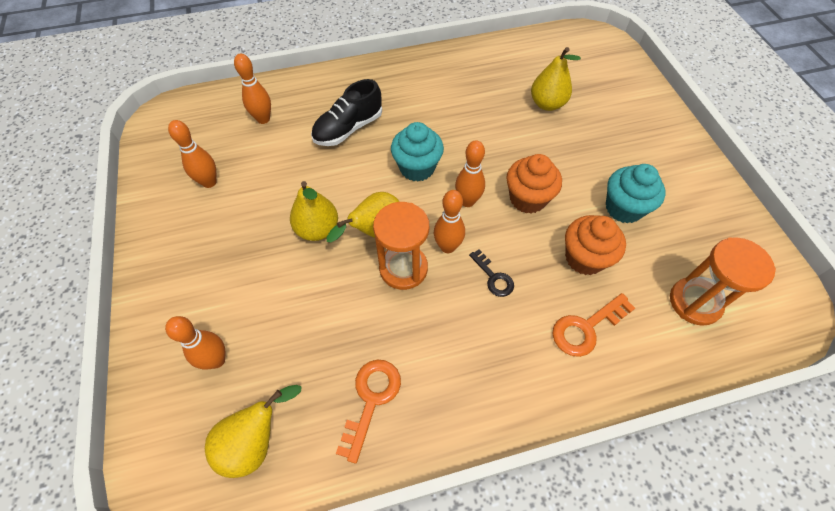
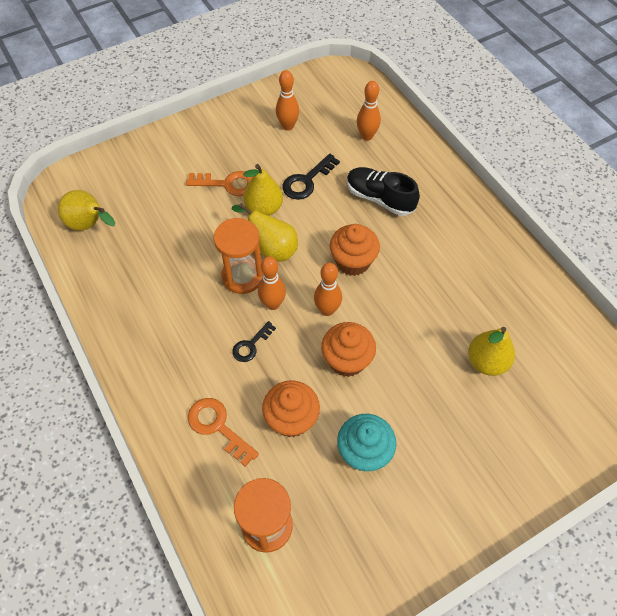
camera: 75 degrees right, 0 degrees up
orange bowling pin [165,316,225,369] -> none
orange key [336,359,401,464] -> orange key moved to [186,171,252,196]
turquoise cupcake [391,122,444,182] -> orange cupcake [330,224,380,276]
none -> black key [282,154,340,200]

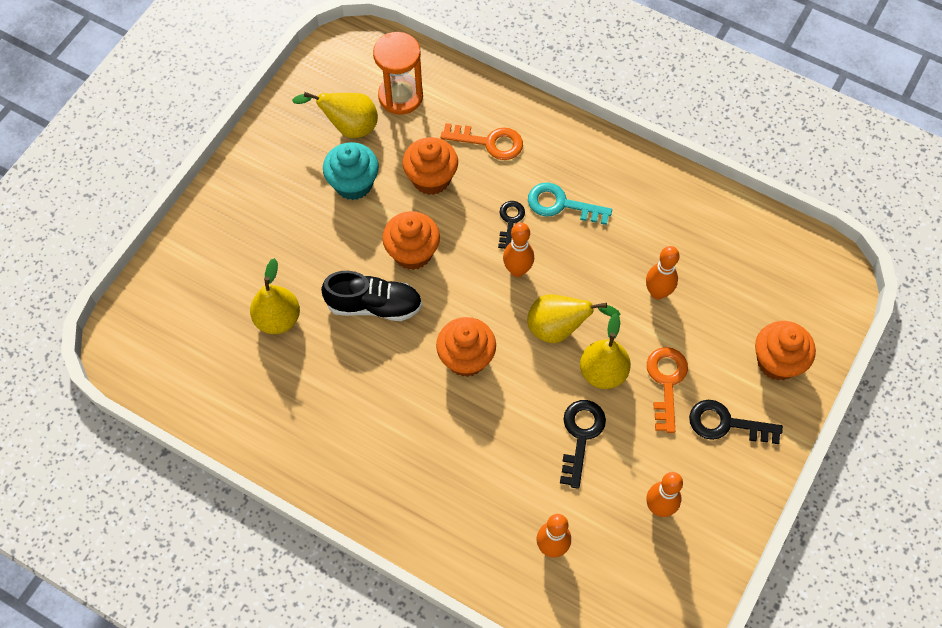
camera: 150 degrees right, 5 degrees up
yellow pear [58,190,115,231] -> yellow pear moved to [292,92,378,138]
orange key [186,171,252,196] -> orange key turned 120 degrees clockwise [647,347,688,433]
orange hourglass [214,218,263,294] -> none
orange bowling pin [314,263,342,316] -> orange bowling pin moved to [646,246,680,300]
black shoe [347,167,420,216] -> black shoe moved to [321,271,422,321]
none -> turquoise key [528,182,612,225]
none -> black key [689,400,783,444]
none -> orange cupcake [755,321,816,380]

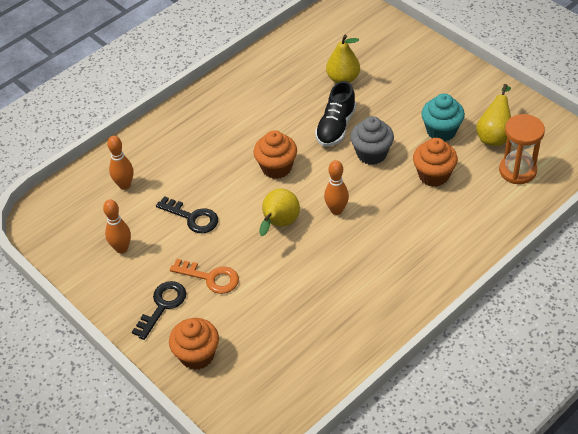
camera: 110 degrees right, 15 degrees down
orange cupcake [382,211,440,270] -> grey cupcake [350,116,394,165]
orange key [441,123,523,160] -> none
black key [498,201,525,249] -> none
turquoise key [528,182,612,225] -> none
yellow pear [580,313,631,389] -> none
orange bowling pin [646,246,680,300] -> none

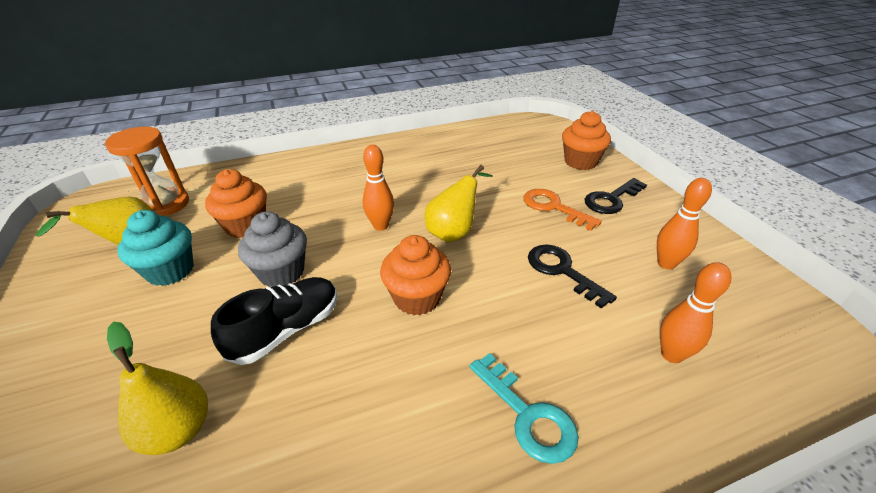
camera: 160 degrees left, 10 degrees down
none -> turquoise key [470,353,579,464]

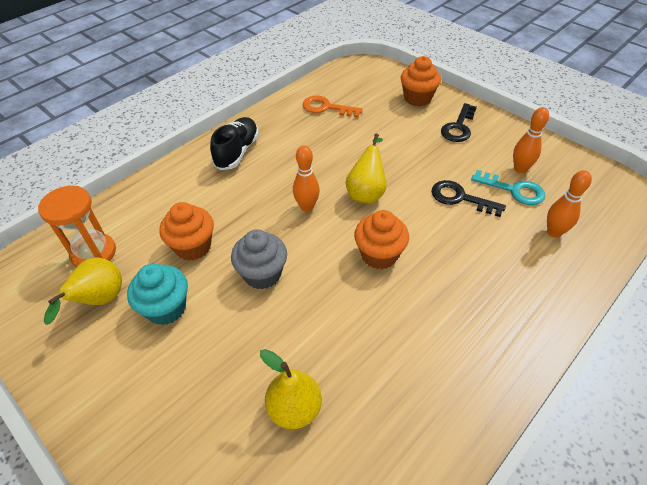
camera: 25 degrees left, 10 degrees up
black shoe [211,277,338,365] -> black shoe moved to [210,117,259,170]
turquoise key [470,353,579,464] -> turquoise key moved to [471,170,545,205]
orange key [523,189,602,231] -> orange key moved to [303,95,363,118]

